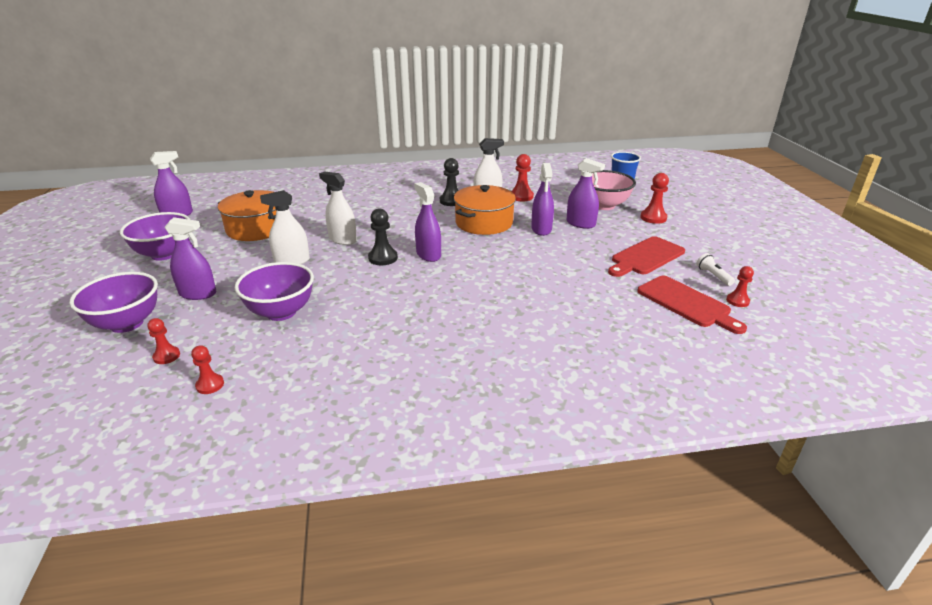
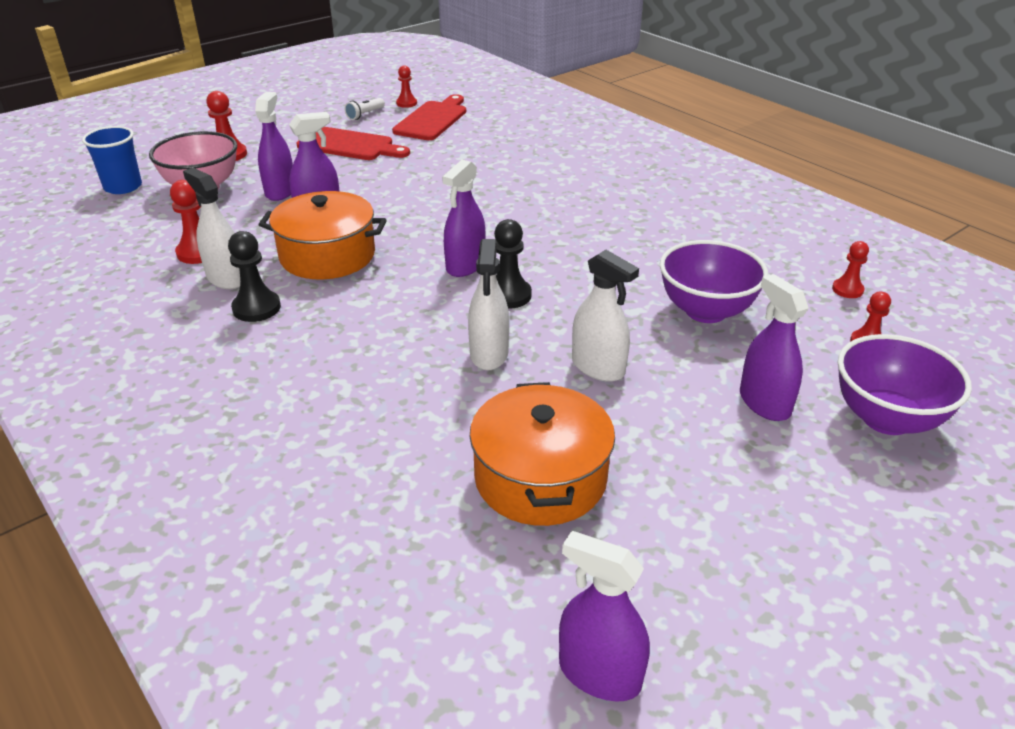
camera: 120 degrees left, 5 degrees up
purple bowl [120,212,190,261] -> none

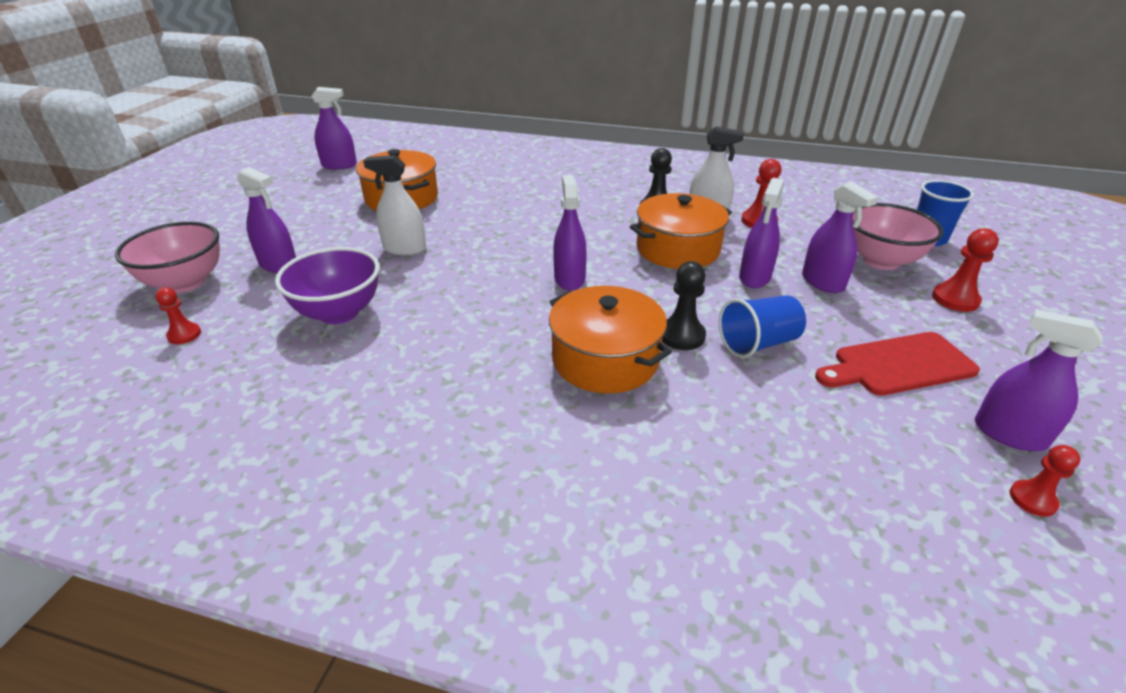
camera: 145 degrees right, 0 degrees up
white flashlight [344,98,385,120] -> purple spray bottle [975,309,1103,451]
red cutting board [392,94,466,140] -> none
white spray bottle [468,239,509,370] -> none
black pawn [494,219,532,309] -> black pawn moved to [662,261,706,350]
red pawn [832,241,869,298] -> none
purple bowl [838,334,972,435] -> pink bowl [115,222,220,293]
none -> orange pot [549,286,672,393]
none -> blue cup [719,295,806,358]

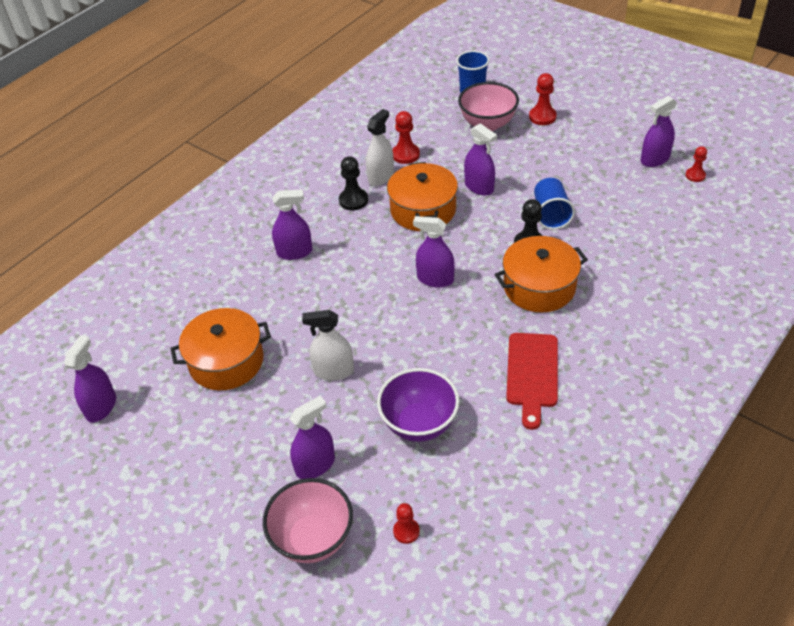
camera: 65 degrees left, 10 degrees up
white spray bottle [363,155,426,255] -> white spray bottle turned 60 degrees clockwise [302,310,354,381]
purple spray bottle [802,181,878,293] -> purple spray bottle moved to [272,189,312,260]
red cutting board [815,332,980,396] -> red cutting board moved to [506,333,558,430]

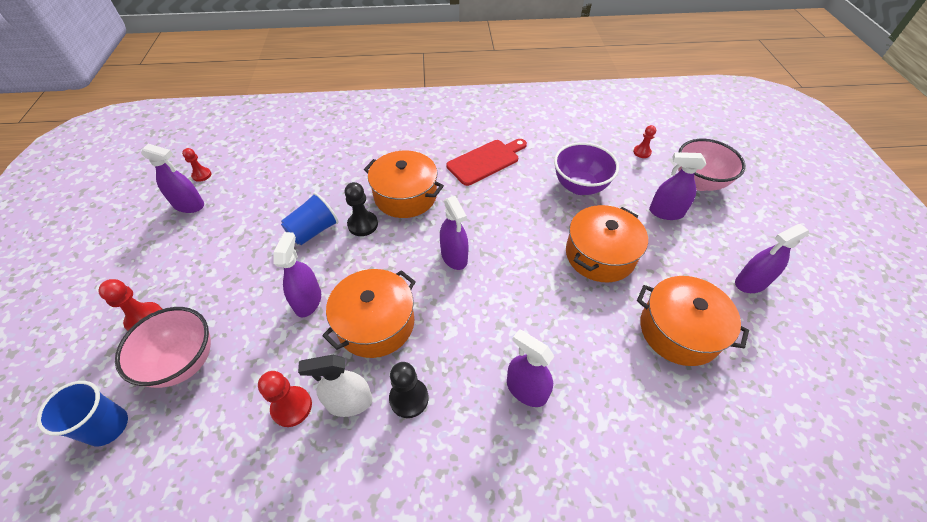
camera: 135 degrees left, 5 degrees up
purple spray bottle [64,335,116,423] -> purple spray bottle moved to [735,224,809,293]
white spray bottle [302,310,354,381] -> orange pot [566,205,648,282]

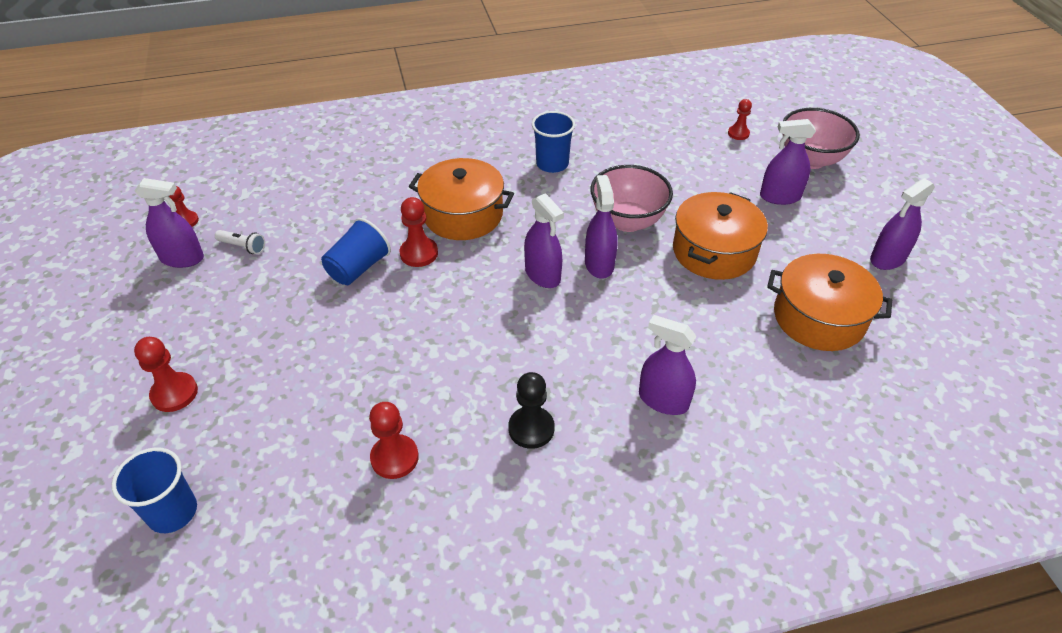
camera: 10 degrees left, 5 degrees down
pink bowl [115,307,211,388] -> pink bowl moved to [590,165,673,232]
purple spray bottle [274,232,321,317] -> purple spray bottle moved to [585,175,618,279]
white spray bottle [298,355,373,417] -> none
orange pot [322,269,416,358] -> none
black pawn [345,182,378,236] -> red pawn [400,197,438,267]
red cutting board [446,139,527,186] -> blue cup [532,111,575,173]
purple bowl [554,142,619,195] -> none
none -> white flashlight [215,230,265,254]

